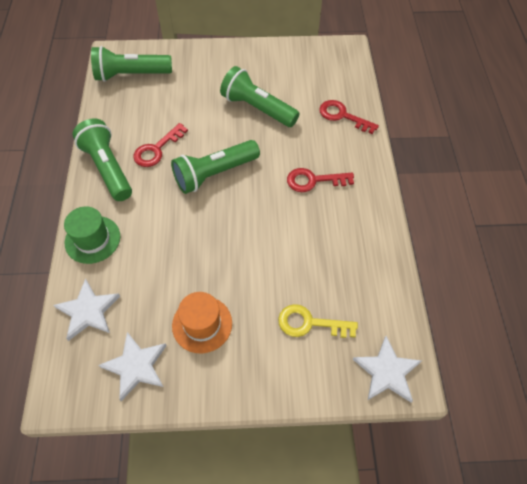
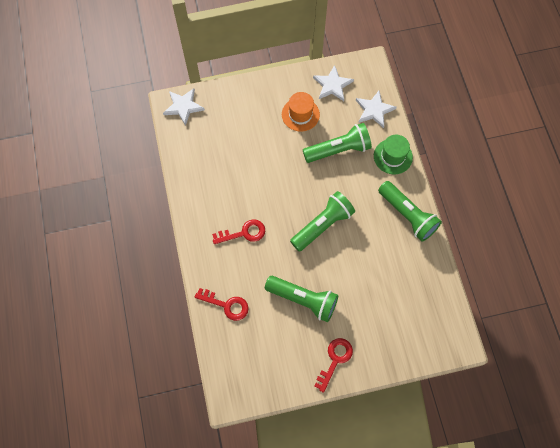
camera: 170 degrees right, 10 degrees up
green flashlight [91,46,172,82] -> green flashlight moved to [303,123,372,163]
red key [133,123,188,167] -> red key moved to [314,338,353,393]
yellow key [278,304,358,338] -> none

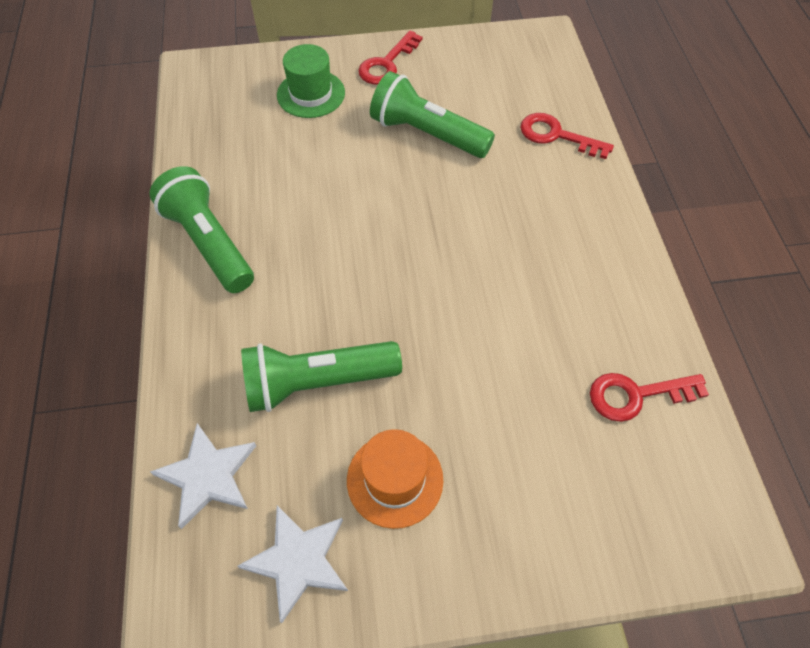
camera: 175 degrees left, 10 degrees down
white star [163,88,205,126] -> none
red key [212,219,265,244] -> red key moved to [590,373,709,422]
green flashlight [290,191,355,252] -> none
green hat [374,135,413,174] -> green hat moved to [277,44,345,118]

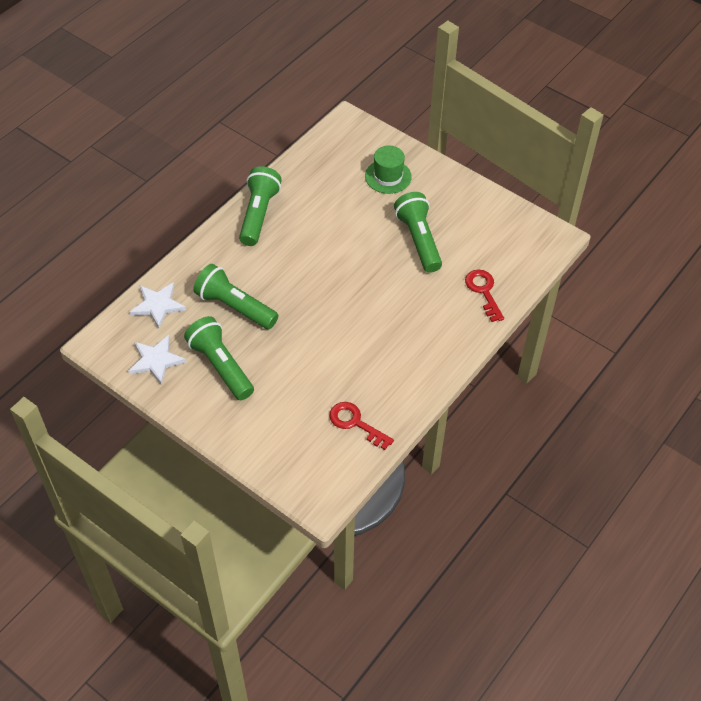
camera: 45 degrees right, 5 degrees down
orange hat [347,429,443,529] -> green flashlight [184,316,254,400]
red key [358,31,423,85] -> none

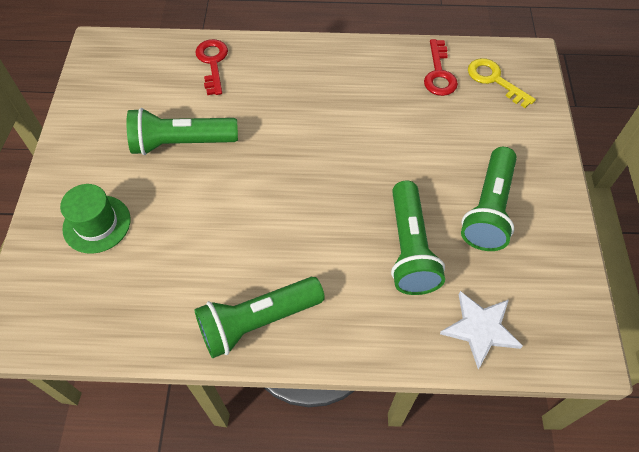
camera: 125 degrees left, 5 degrees up
white star [128,335,186,385] -> none
green flashlight [394,192,442,273] -> green flashlight turned 45 degrees clockwise [127,108,238,155]
red key [465,270,504,322] -> red key turned 135 degrees clockwise [195,39,228,95]
none -> yellow key [468,58,536,108]

